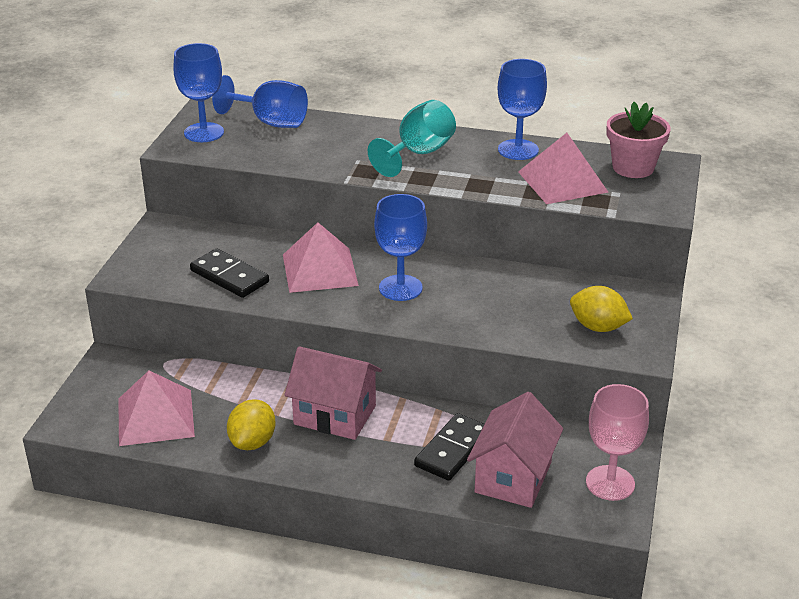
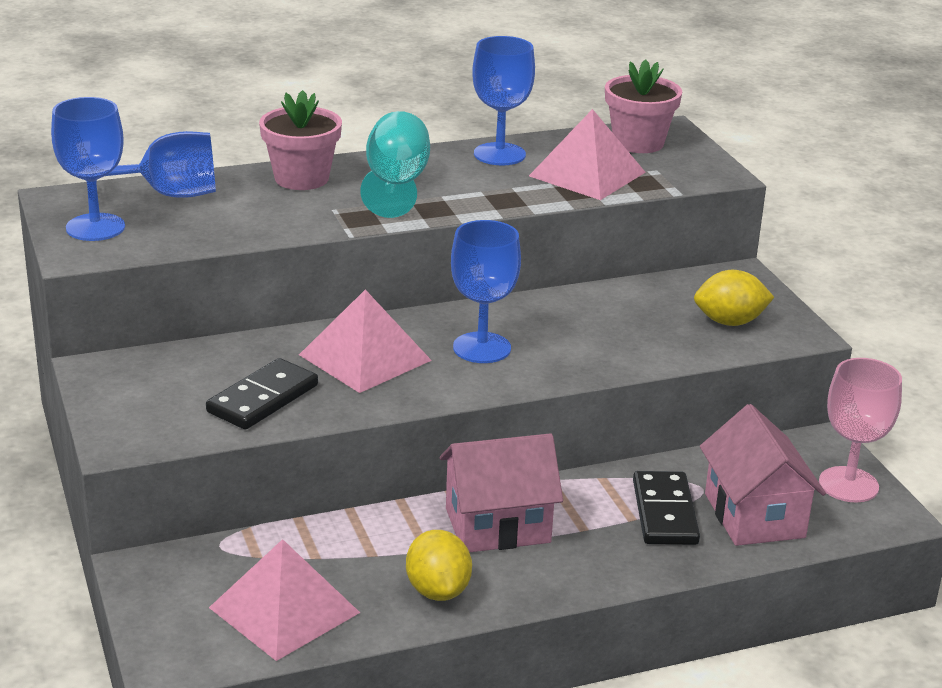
camera: 35 degrees left, 5 degrees down
black domino [190,248,269,298] -> black domino turned 60 degrees counterclockwise [206,358,318,430]
none -> pink flower pot [259,90,342,190]

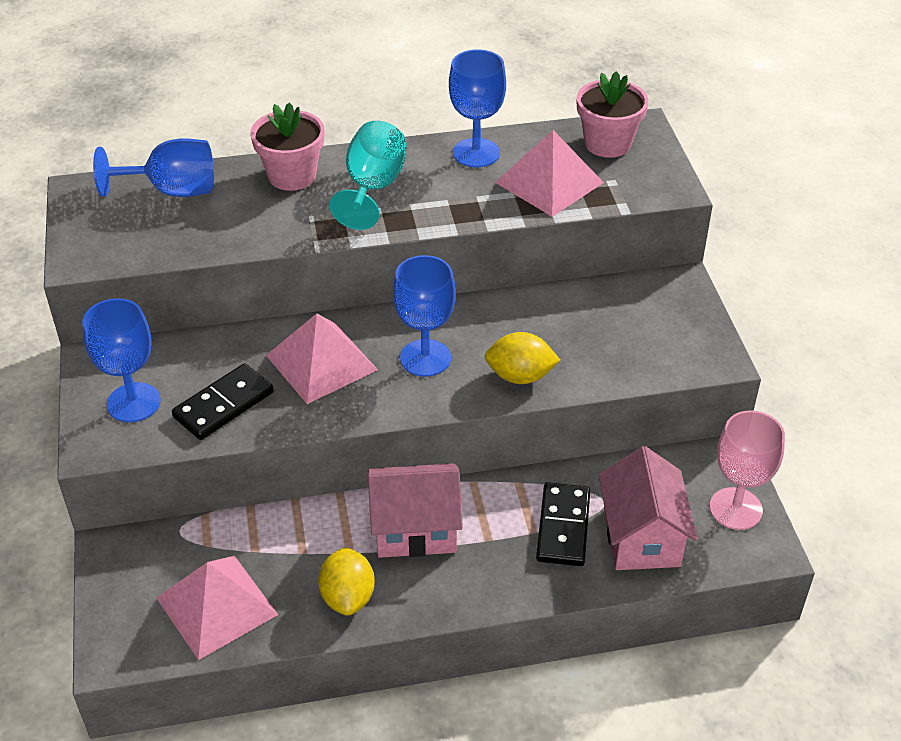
camera: 10 degrees right, 15 degrees up
blue goblet [51,97,125,241] -> blue goblet moved to [82,298,160,422]
yellow lemon [694,270,774,326] -> yellow lemon moved to [485,332,560,384]

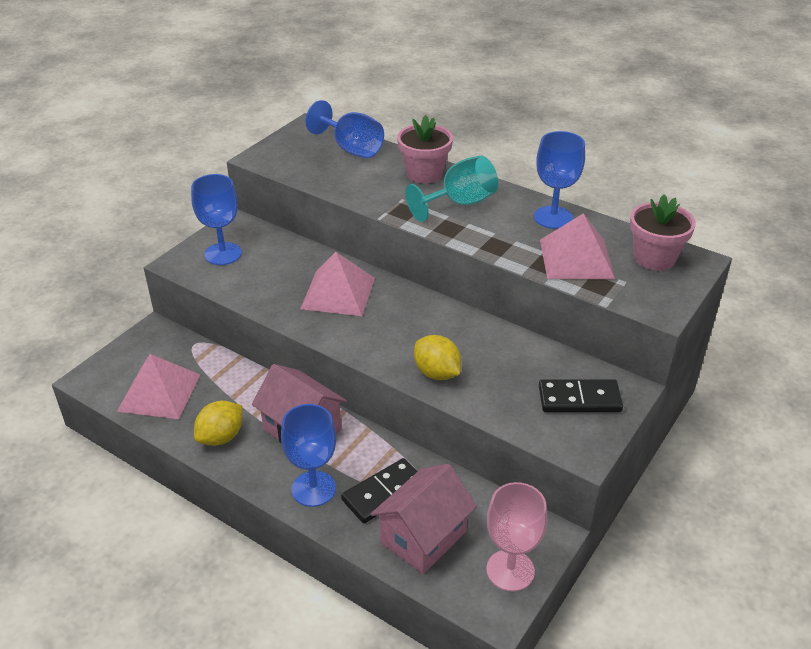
camera: 45 degrees right, 5 degrees down
black domino [172,363,274,440] -> black domino moved to [539,379,623,413]
blue goblet [393,255,456,377] -> blue goblet moved to [281,404,336,507]

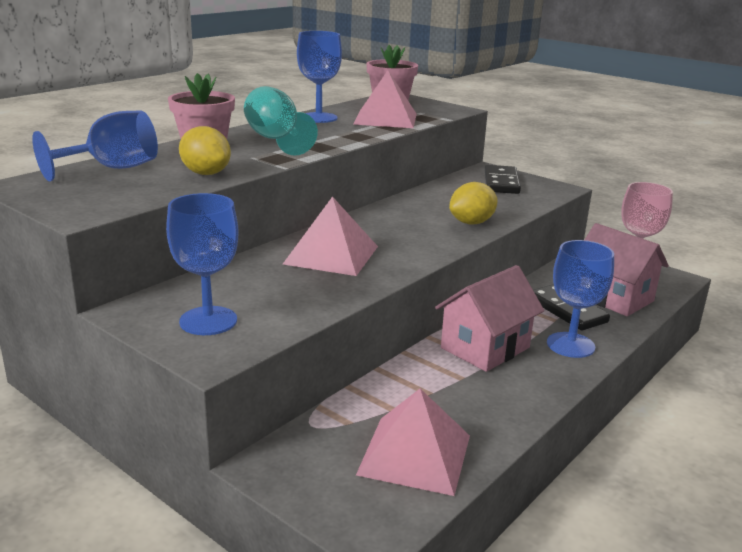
camera: 85 degrees left, 15 degrees down
yellow lemon [194,401,242,446] -> yellow lemon moved to [179,126,231,175]

